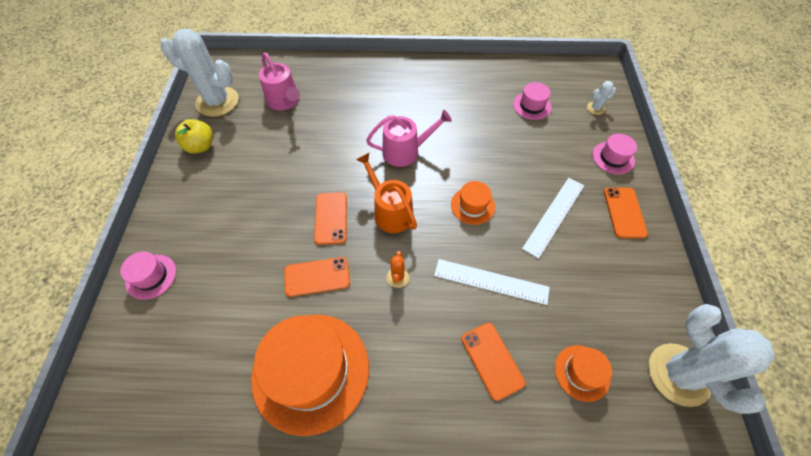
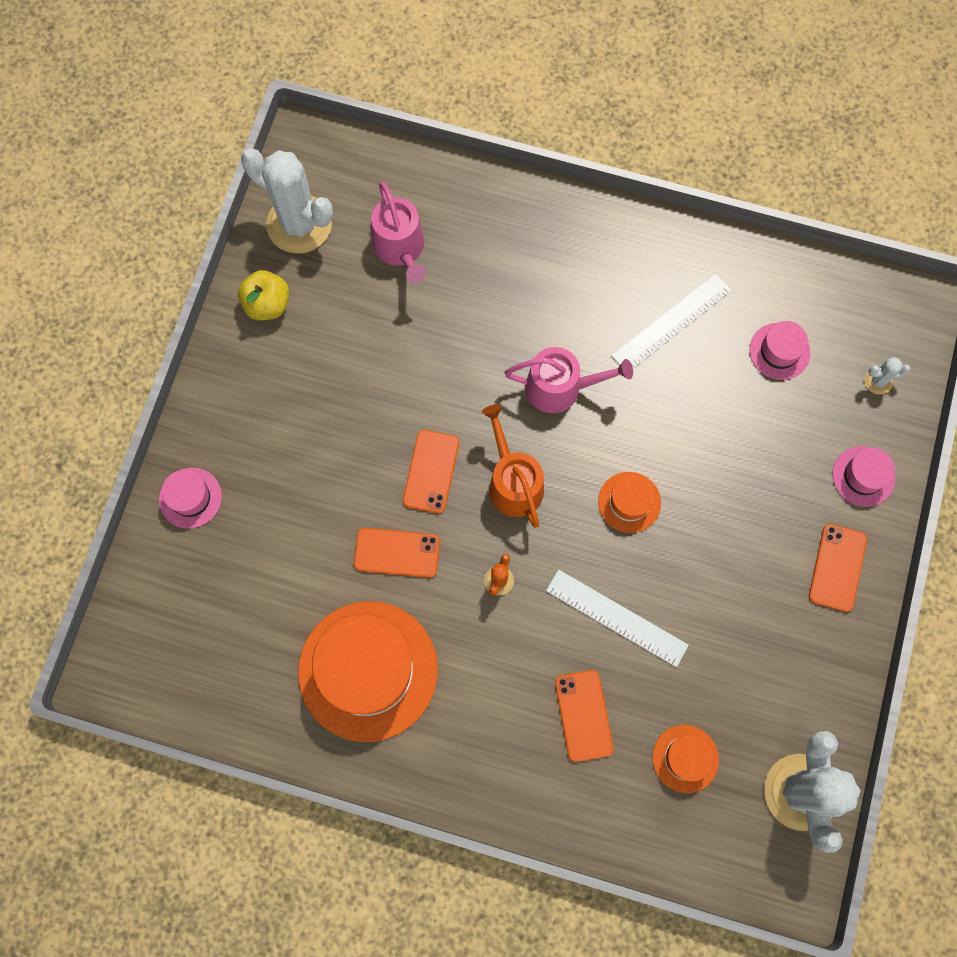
camera: 15 degrees right, 15 degrees up
white ruler [522,178,584,259] -> white ruler moved to [611,274,731,368]

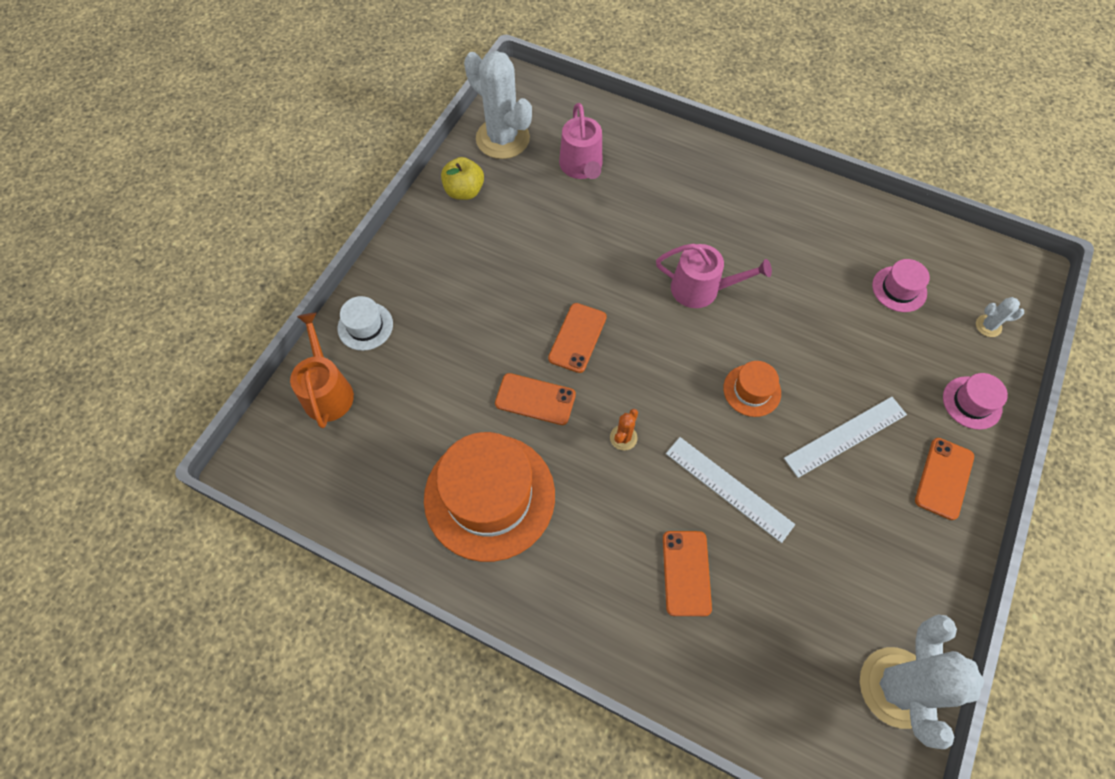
camera: 10 degrees right, 10 degrees down
pink hat [159,468,222,529] -> white hat [338,296,393,351]
orange watering can [482,404,544,528] -> orange watering can moved to [290,313,354,428]
white ruler [611,274,731,368] -> white ruler moved to [784,397,907,478]
orange hat [652,725,719,793] -> none

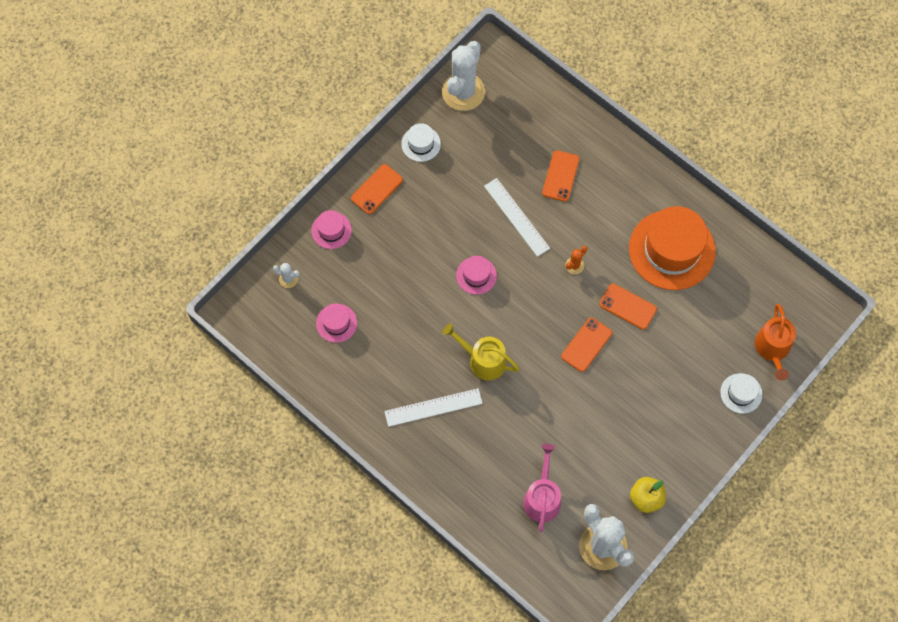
camera: 165 degrees left, 5 degrees up
pink watering can [656,244,772,308] -> yellow watering can [442,324,519,380]
orange hat [723,361,781,417] -> pink hat [456,256,497,295]
white ruler [784,397,907,478] -> white ruler moved to [384,388,483,427]
none -> white hat [401,123,441,162]

